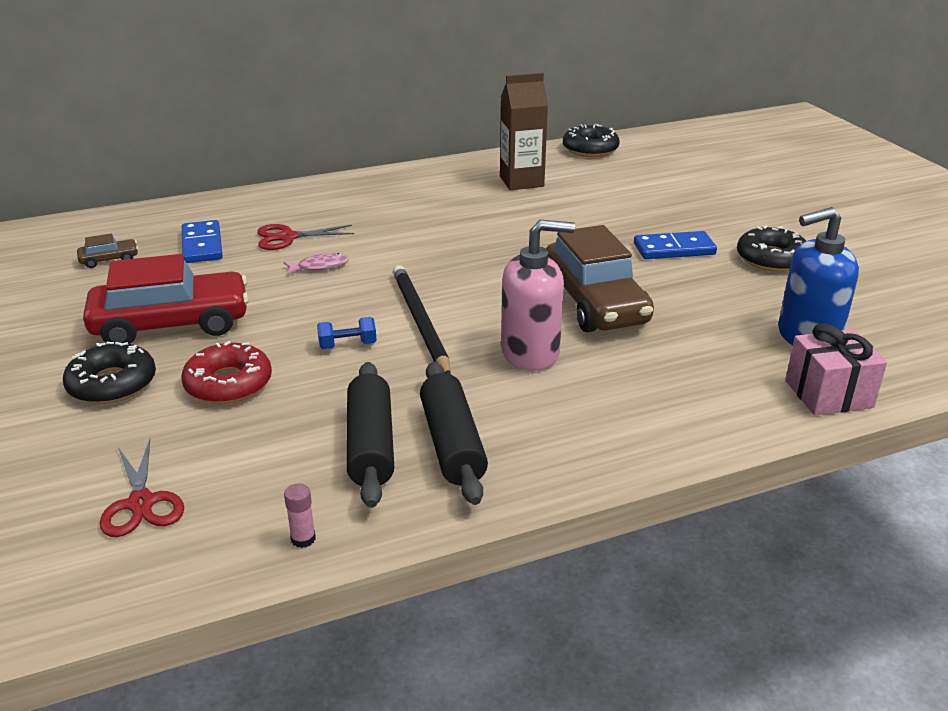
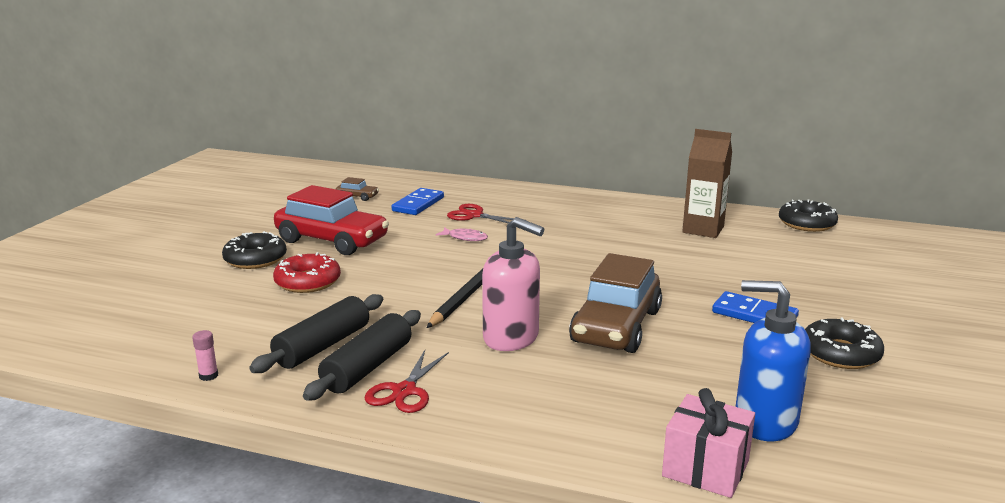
camera: 40 degrees right, 10 degrees down
red scissors [100,439,184,537] -> red scissors moved to [365,350,449,413]
blue dumbbell [317,317,377,349] -> none

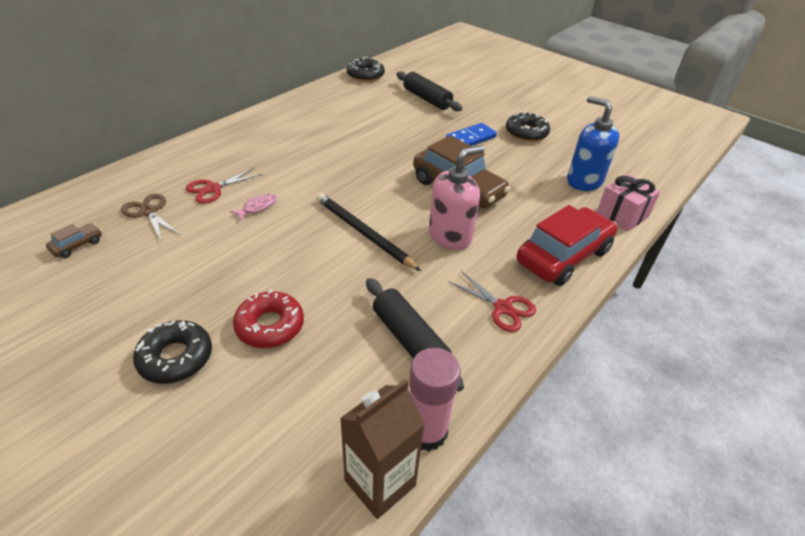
camera: 70 degrees left, 20 degrees up
pink glue stick [192,330,218,381] -> pink glue stick [409,348,461,452], size x2.34
red car [274,185,389,255] -> red car moved to [517,205,618,286]
black rolling pin [303,310,421,401] -> black rolling pin moved to [396,71,462,111]
blue domino [392,188,444,215] -> brown scissors [121,193,181,242]
brown carton [682,129,732,238] -> brown carton moved to [340,379,425,519]
blue soap dispenser [736,280,811,441] -> blue soap dispenser turned 90 degrees clockwise [567,96,619,191]

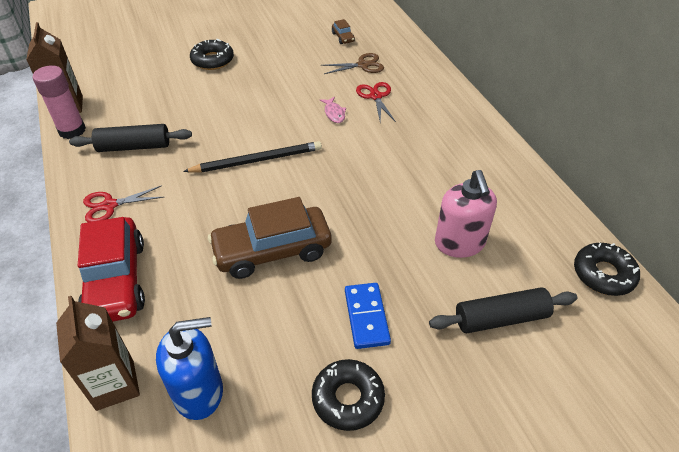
camera: 120 degrees right, 5 degrees up
red donut [233,290,304,348] -> none
pink soap dispenser [429,145,484,250] -> pink soap dispenser moved to [435,170,497,258]
pink gift [597,174,660,232] -> brown carton [56,296,140,411]

